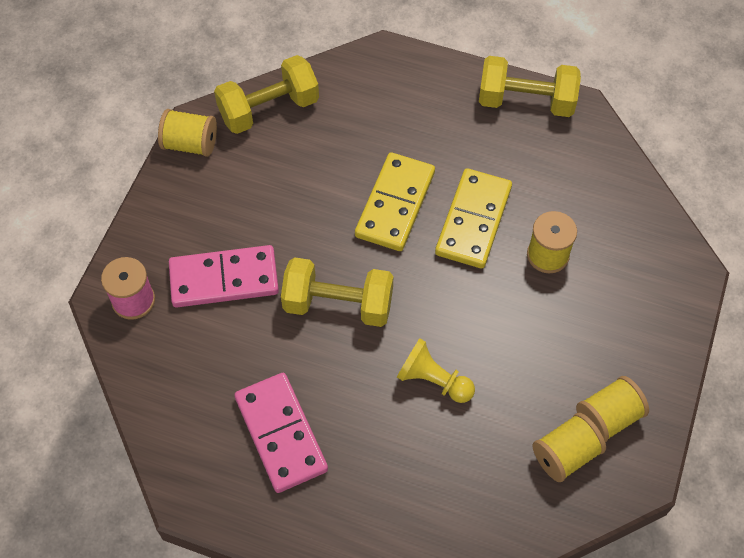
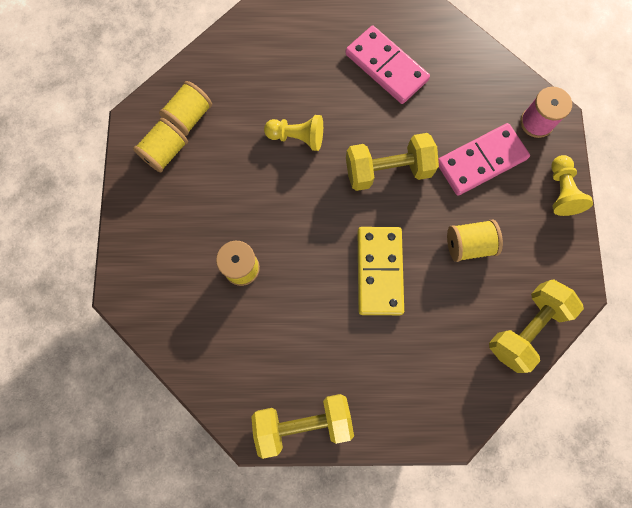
camera: 160 degrees right, 15 degrees up
yellow spool [158,109,217,157] -> yellow spool moved to [447,220,503,262]
yellow domino [435,168,512,269] -> none
none -> yellow pawn [551,155,593,216]

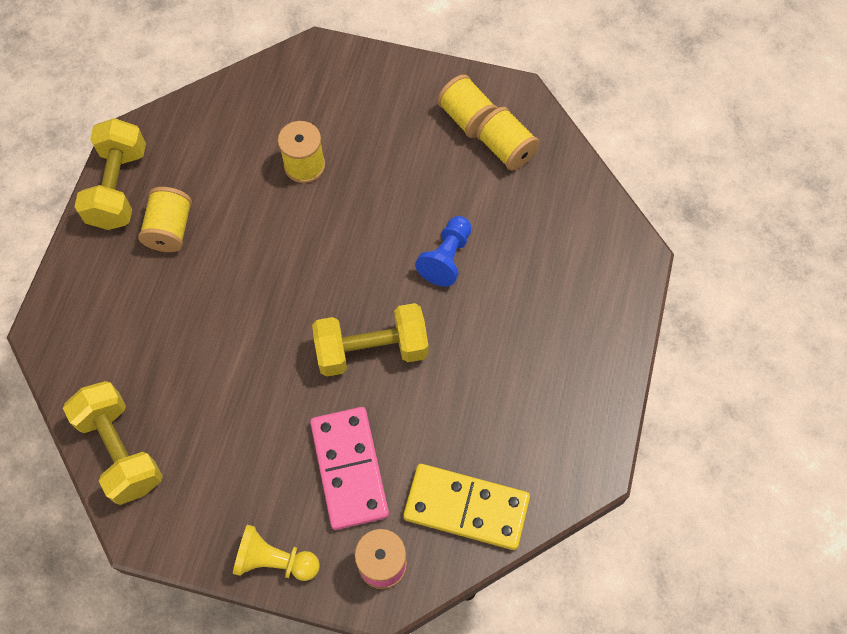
camera: 105 degrees right, 10 degrees down
yellow pawn [264,115,323,151] -> blue pawn [415,216,472,287]
pink domino [345,26,430,104] -> none
yellow dumbbell [346,133,439,191] -> yellow dumbbell turned 75 degrees clockwise [312,303,429,377]
yellow domino [358,227,404,315] -> yellow domino moved to [403,464,530,550]
yellow spool [447,220,503,262] -> yellow spool moved to [138,187,192,252]

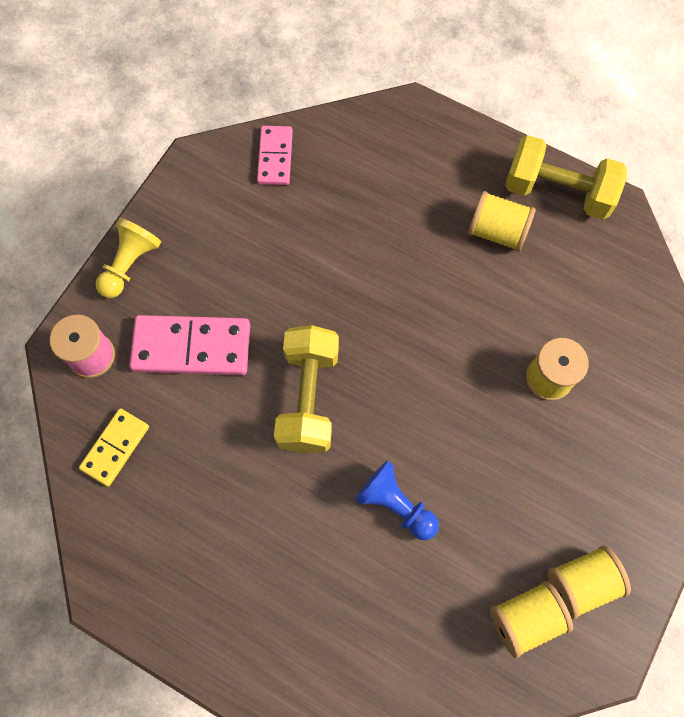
camera: 105 degrees right, 5 degrees up
yellow dumbbell [63,381,163,505] -> pink domino [257,126,293,185]
yellow domino [403,464,530,550] -> yellow domino [79,408,149,487], size x0.60

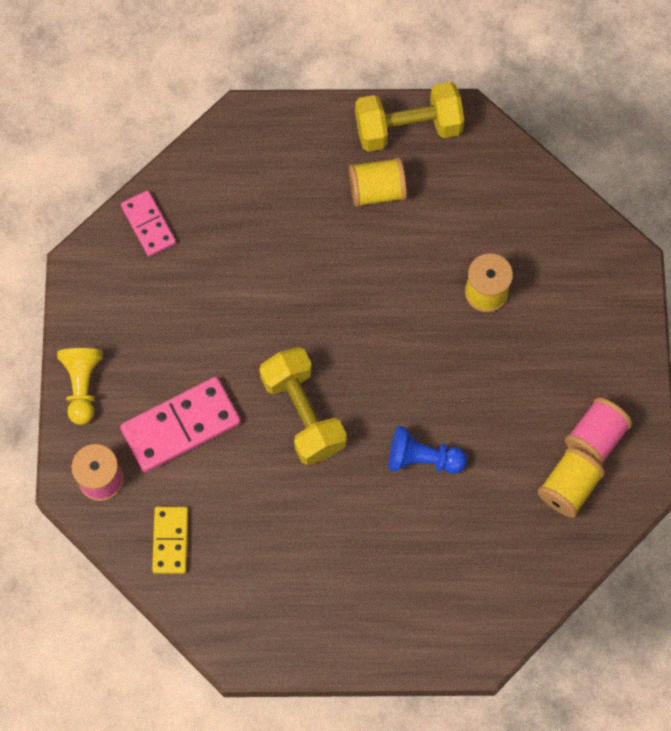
camera: 30 degrees left, 0 degrees up
yellow spool [547,546,631,620] -> pink spool [565,397,632,466]

